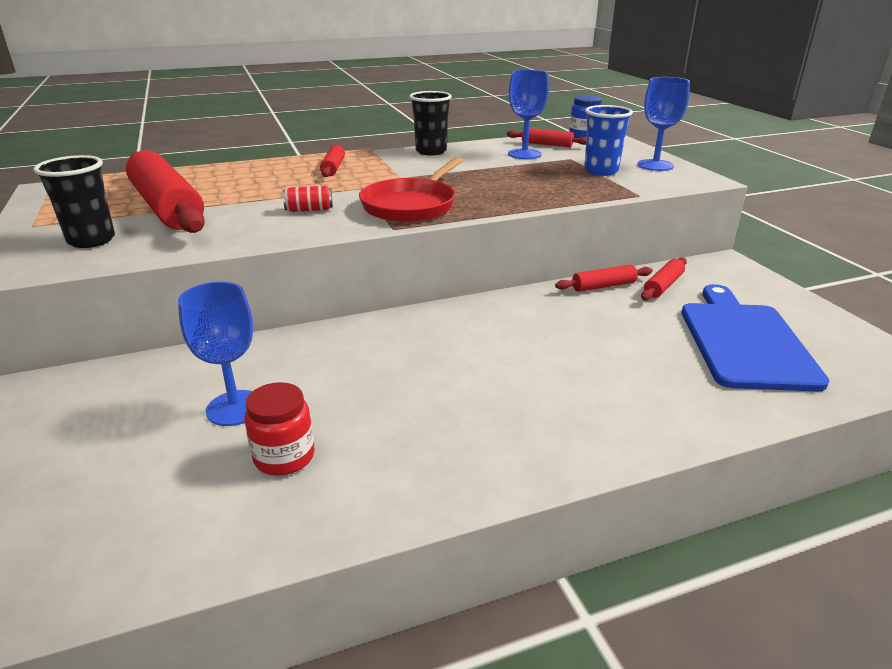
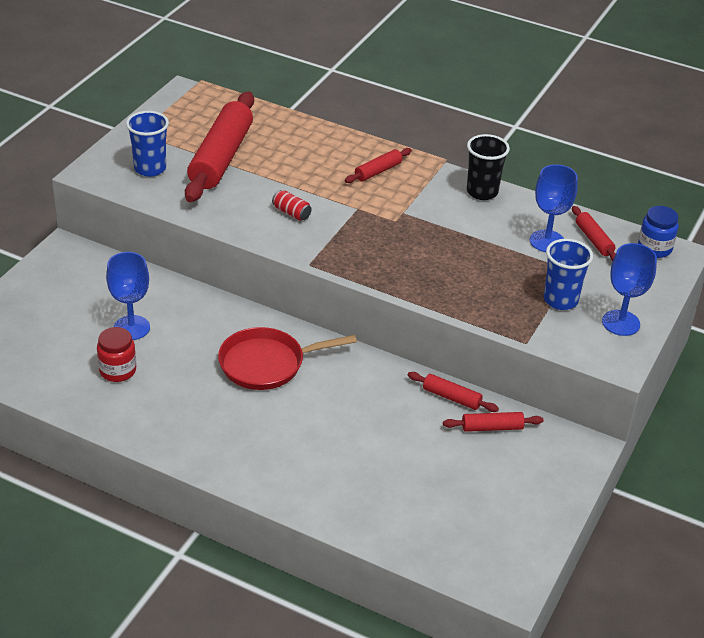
camera: 45 degrees right, 10 degrees up
black cup [34,155,115,248] -> blue cup [126,111,169,177]
red pan [359,157,463,222] -> red pan moved to [218,327,357,390]
blue cutting board [681,284,829,392] -> none

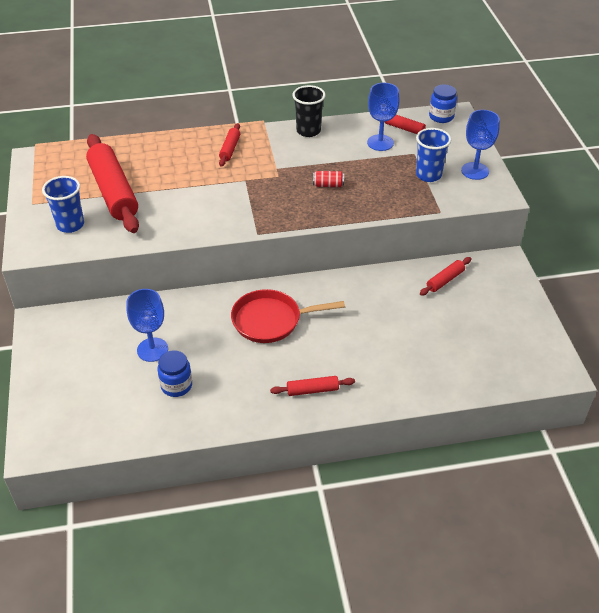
camera: 35 degrees left, 5 degrees up
red jar [97,327,136,382] -> blue jar [157,350,192,397]
red pan [218,327,357,390] -> red pan turned 45 degrees clockwise [231,289,345,343]
red can [272,190,312,221] -> red can moved to [313,171,344,187]
red rolling pin [408,372,499,412] -> red rolling pin moved to [270,376,355,396]

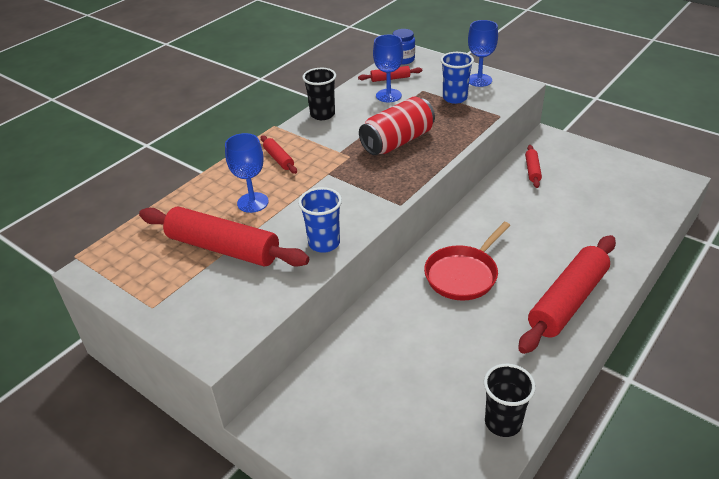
camera: 40 degrees left, 5 degrees down
blue cup [42,176,84,233] -> blue cup moved to [298,187,342,253]
blue goblet [126,289,168,362] -> blue goblet moved to [225,133,269,213]
blue jar [157,350,192,397] -> none
red rolling pin [270,376,355,396] -> red rolling pin [518,235,616,354], size x2.19
red can [313,171,344,187] -> red can [359,97,435,155], size x2.38
none -> black cup [484,364,536,437]

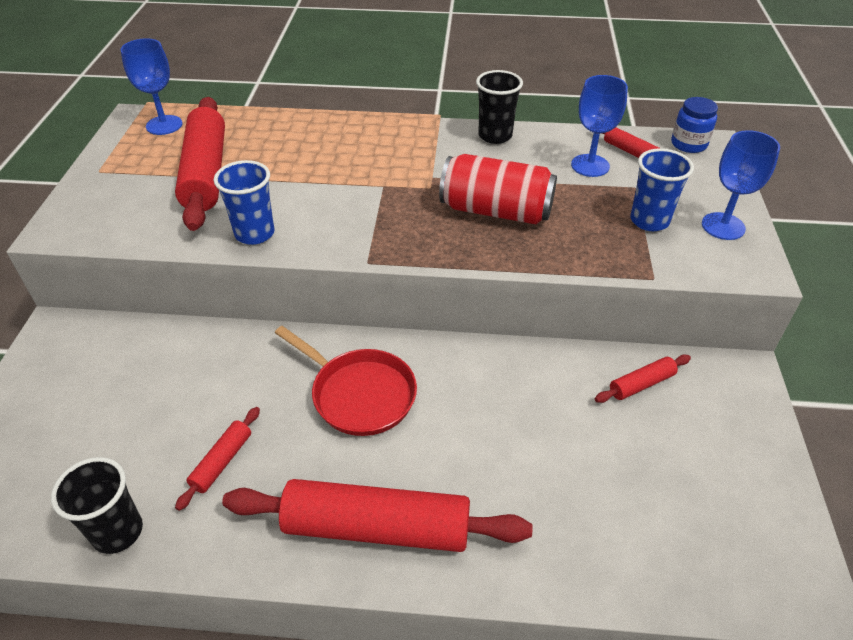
camera: 55 degrees right, 5 degrees up
blue goblet [225,133,269,213] -> blue goblet moved to [121,38,182,135]
red rolling pin [261,135,297,174] -> red rolling pin moved to [175,407,260,511]
red pan [424,222,510,301] -> red pan turned 150 degrees counterclockwise [275,326,417,436]

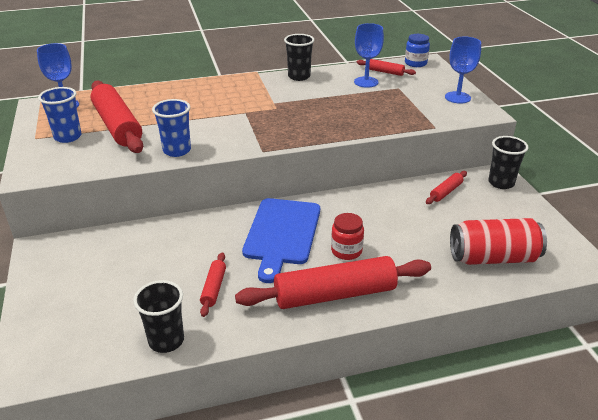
camera: 20 degrees left, 10 degrees down
red pan [275,326,417,436] -> blue cutting board [242,198,320,283]
red can [439,154,557,224] -> red can moved to [450,218,547,265]
blue cup [630,148,694,231] -> blue cup moved to [38,87,81,143]
none -> red jar [331,213,364,260]
none -> black cup [488,136,529,189]

